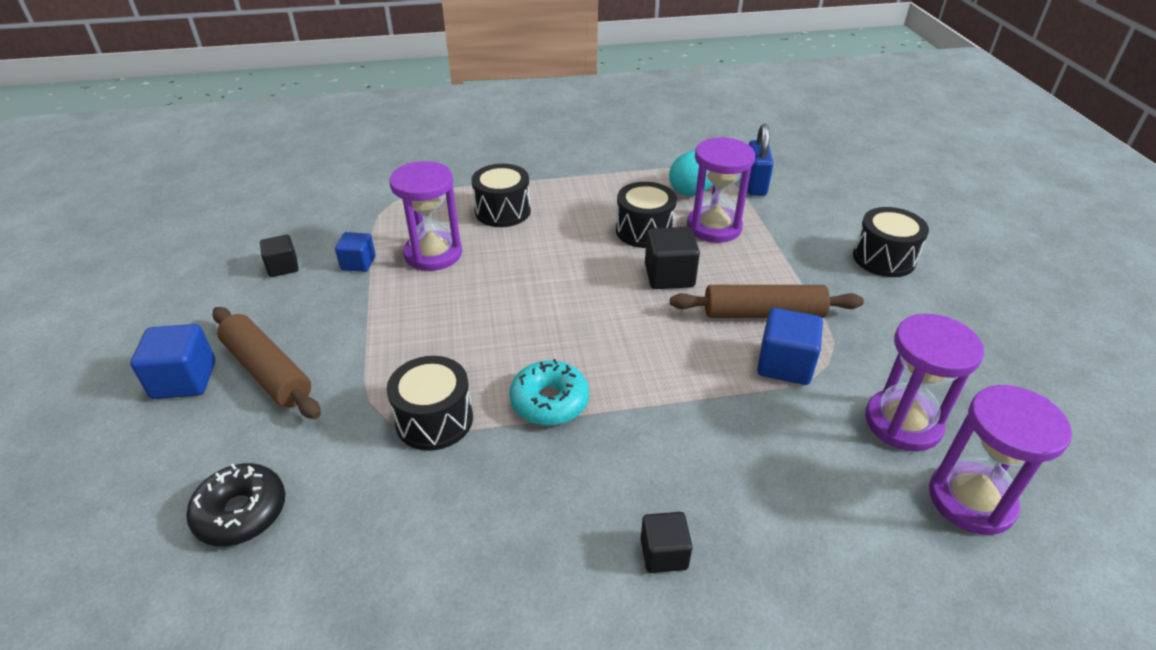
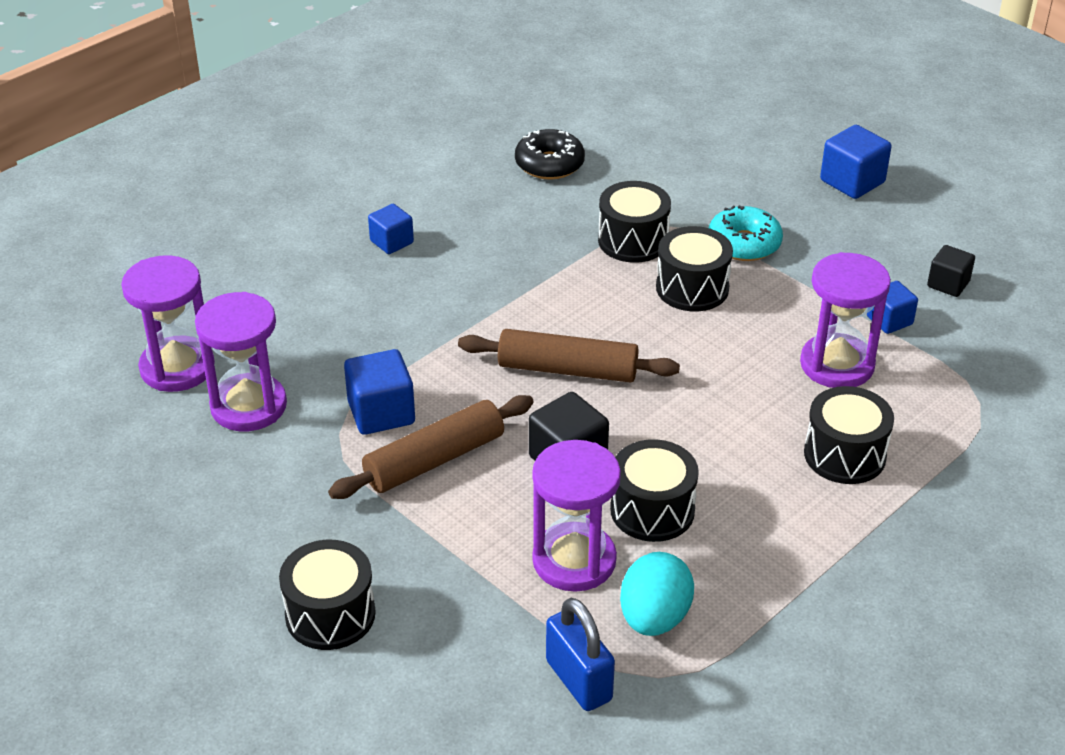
camera: 145 degrees right, 0 degrees up
black donut [186,463,285,546] -> black donut moved to [515,129,585,180]
brown rolling pin [212,307,321,419] -> brown rolling pin moved to [458,329,680,383]
turquoise donut [509,359,589,426] -> turquoise donut moved to [708,205,783,261]
black cube [641,512,693,573] -> blue cube [368,204,414,254]
none -> black drum [656,226,733,311]

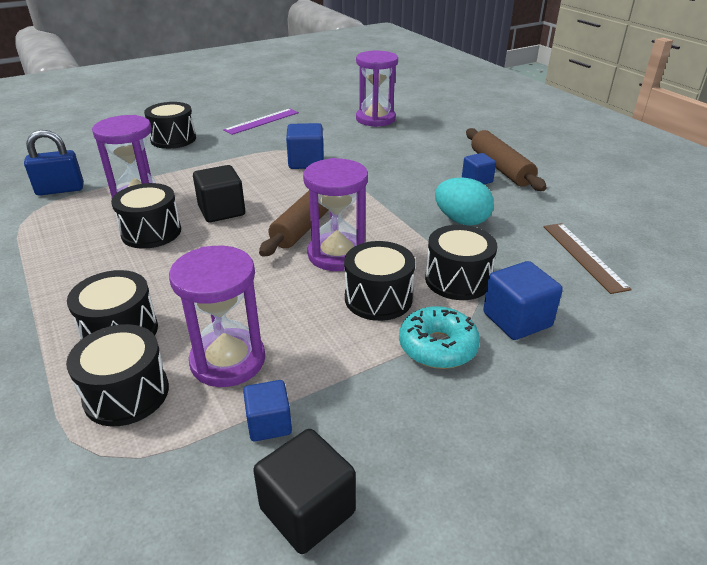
camera: 105 degrees right, 5 degrees down
purple hourglass [195,292,287,431] -> purple hourglass moved to [303,158,368,271]
brown rolling pin [328,395,534,499] -> brown rolling pin moved to [466,128,547,191]
black donut [515,129,585,180] -> brown ruler [544,223,632,294]
turquoise egg [620,552,694,636] -> turquoise egg moved to [435,178,494,226]
blue cube [820,125,892,199] -> blue cube moved to [483,261,563,340]
black cube [927,245,975,297] -> black cube [253,429,356,554], size x1.54
none -> black drum [66,324,169,426]
none -> purple ruler [223,108,299,135]

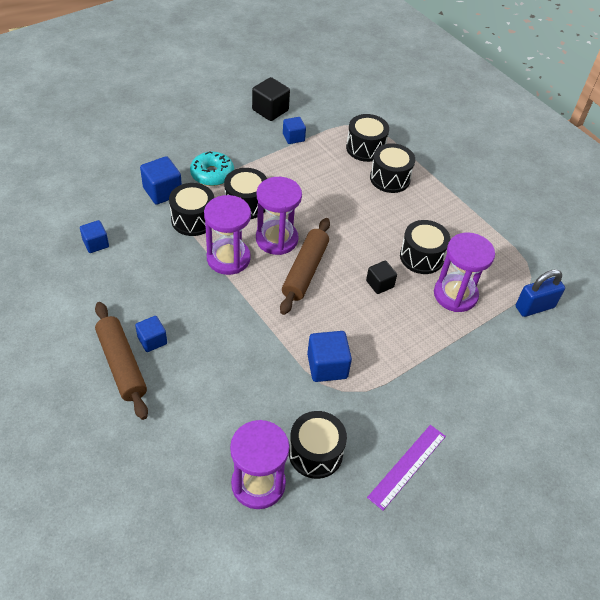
camera: 170 degrees right, 15 degrees up
black drum [144,102,196,149] -> black drum moved to [289,411,347,479]
purple hourglass [169,246,265,387] -> purple hourglass moved to [204,195,251,275]
black cube [193,165,245,222] -> black cube [366,261,397,294], size x0.65
turquoise egg [435,178,494,226] -> none
brown ruler [544,223,632,294] -> blue cube [80,220,109,253]

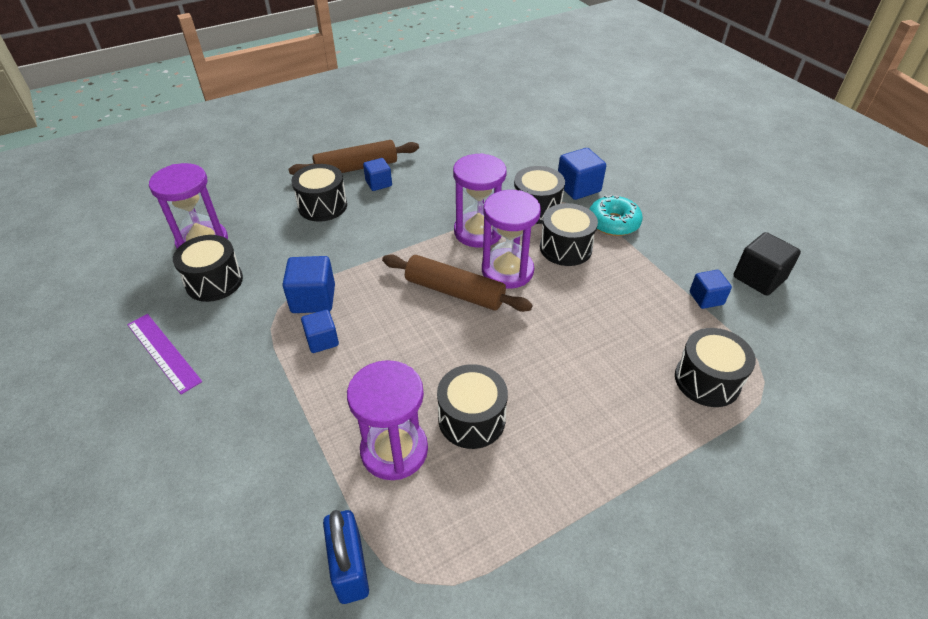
camera: 100 degrees right, 5 degrees down
blue cube [80,220,109,253] -> blue cube moved to [301,310,339,353]
black cube [366,261,397,294] -> none
black drum [370,143,415,193] -> black drum moved to [291,164,347,222]

